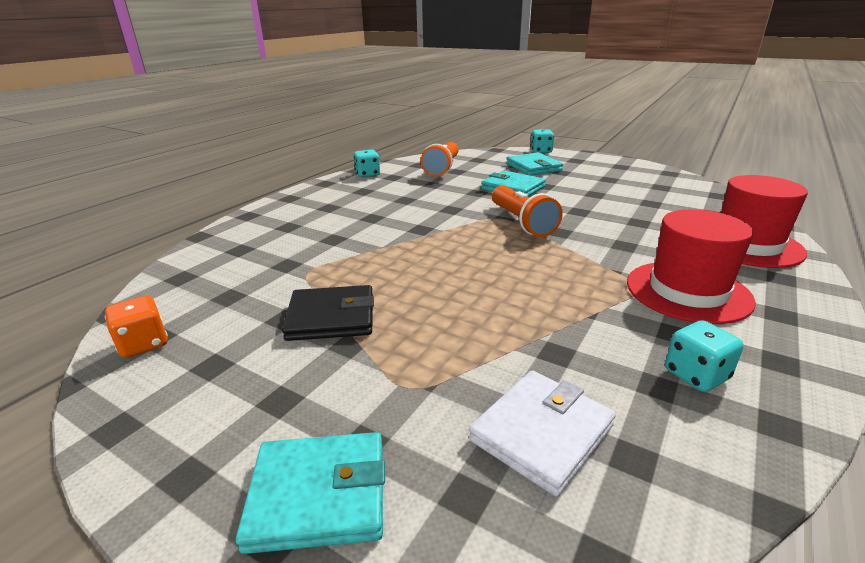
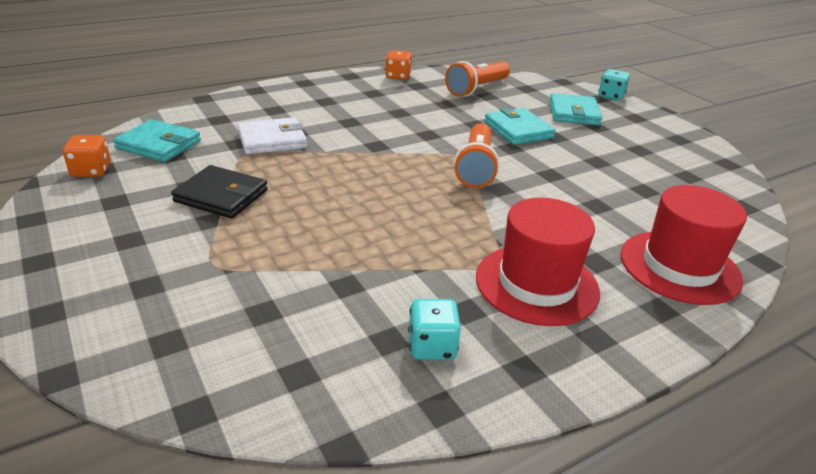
camera: 25 degrees right, 5 degrees up
turquoise wallet [236,432,385,554] -> turquoise wallet moved to [113,119,201,162]
turquoise dice [354,150,380,177] -> orange dice [385,50,412,80]
white wallet [469,370,616,496] -> white wallet moved to [238,117,307,154]

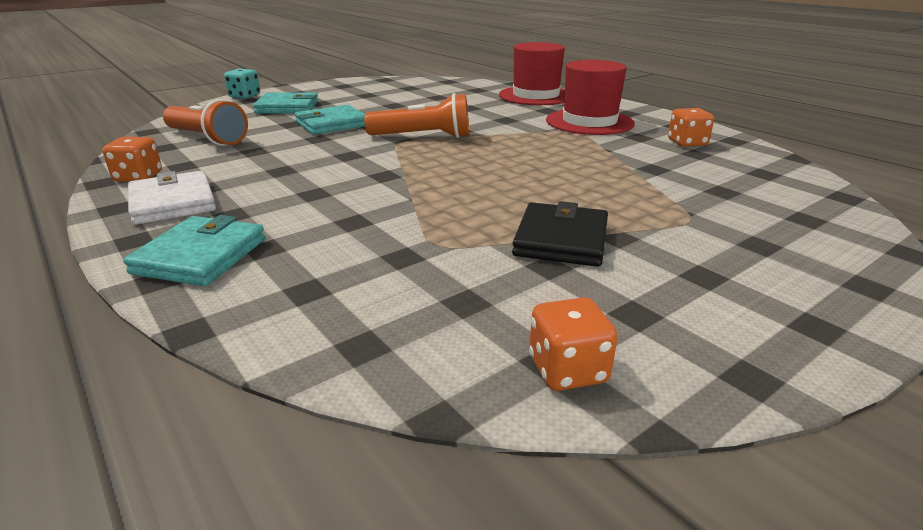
camera: 95 degrees left, 5 degrees down
turquoise wallet [113,119,201,162] -> turquoise wallet moved to [123,215,265,286]
white wallet [238,117,307,154] -> white wallet moved to [128,170,216,225]
turquoise dice [408,299,461,360] -> orange dice [668,108,714,147]

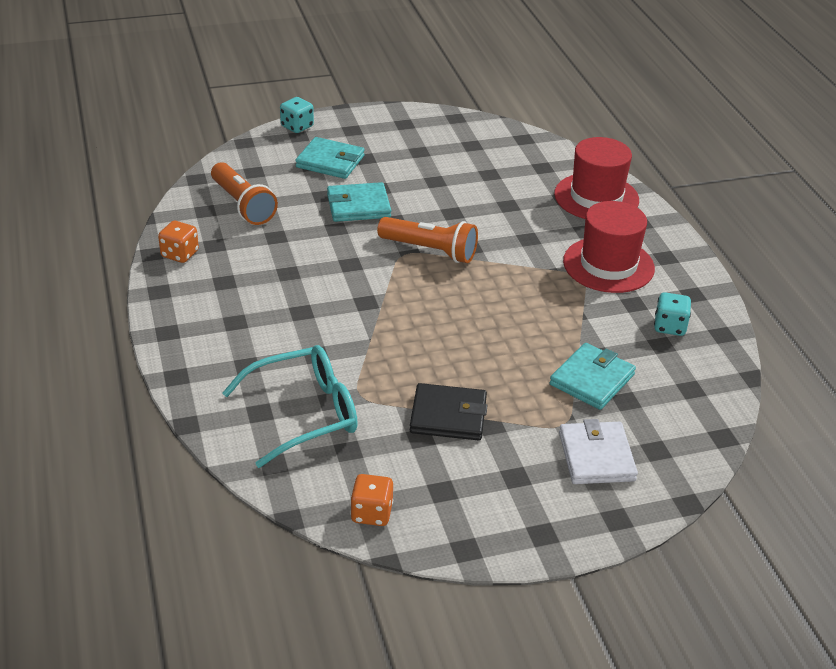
camera: 20 degrees right, 10 degrees up
turquoise wallet [123,215,265,286] -> turquoise wallet moved to [550,343,636,410]
white wallet [128,170,216,225] -> white wallet moved to [559,419,638,484]
black wallet [512,201,608,267] -> black wallet turned 60 degrees clockwise [410,383,487,441]
orange dice [668,108,714,147] -> turquoise dice [654,292,691,336]
none -> turquoise glasses [222,345,358,468]

